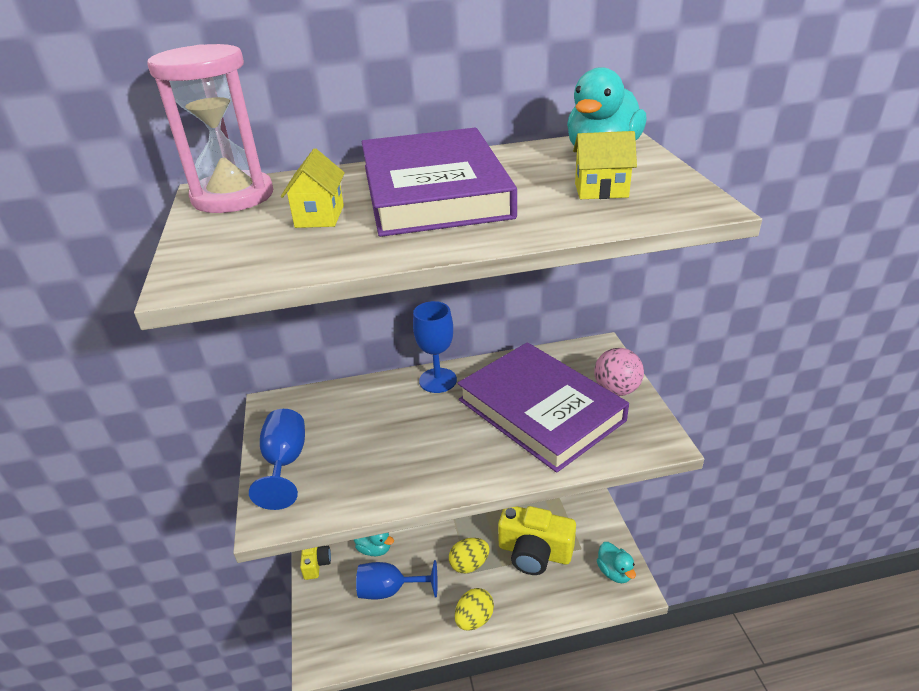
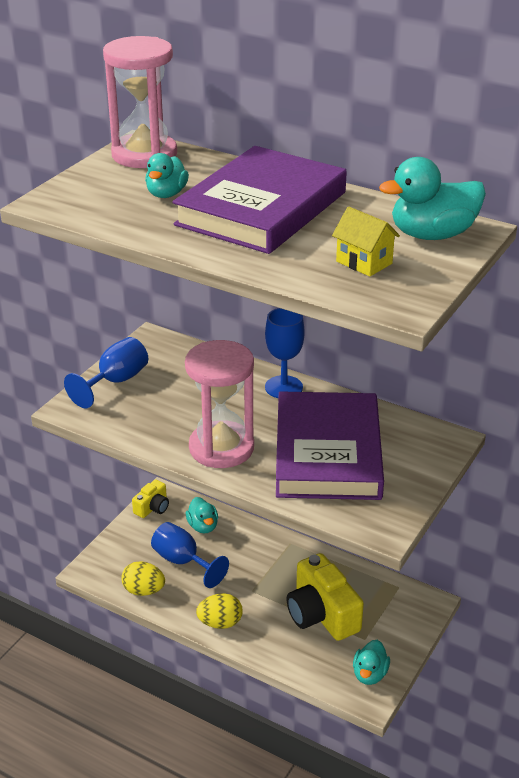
camera: 40 degrees right, 0 degrees up
yellow house [281,148,345,228] -> turquoise duck [145,153,189,198]
yellow egg [449,538,489,573] -> yellow egg moved to [121,561,165,596]
pink ball [594,348,644,396] -> none
none -> pink hourglass [185,340,254,468]

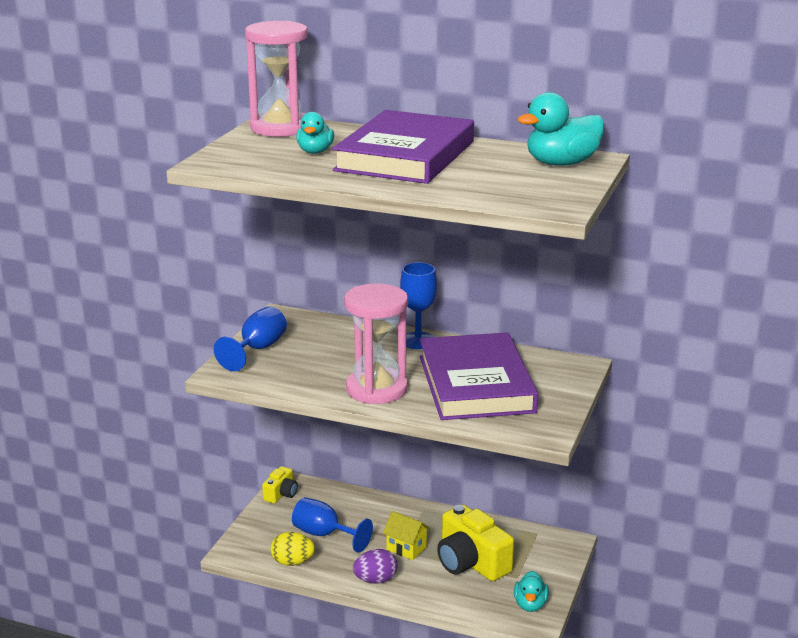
camera: 10 degrees left, 10 degrees down
turquoise duck [186,497,218,533] -> none
yellow egg [196,593,243,629] -> purple egg [353,549,398,584]
yellow house [332,207,400,277] -> yellow house moved to [383,511,430,560]

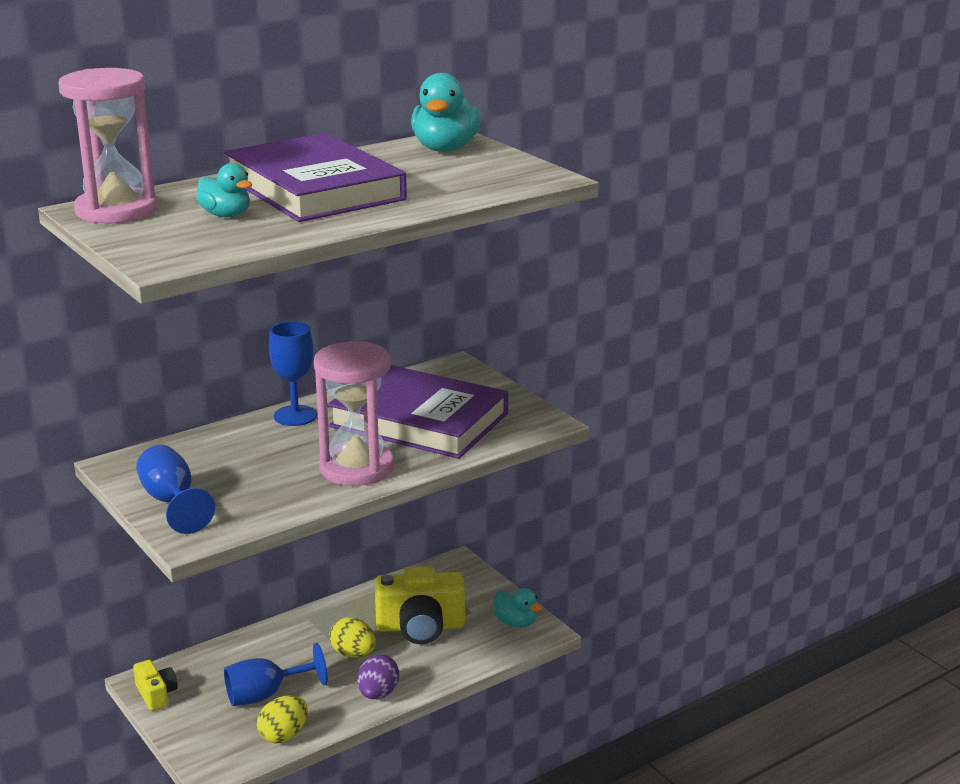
camera: 55 degrees left, 0 degrees up
yellow house [383,511,430,560] -> yellow egg [329,617,376,658]

